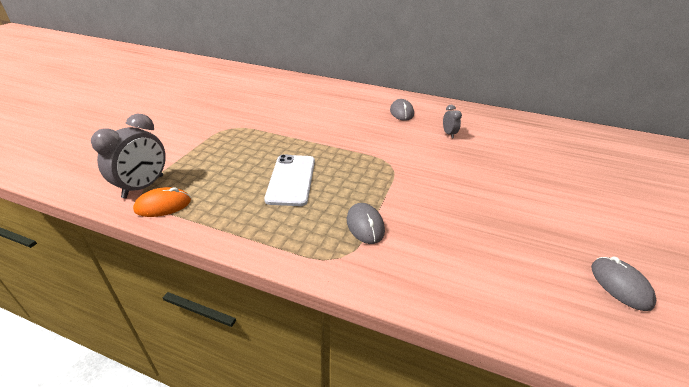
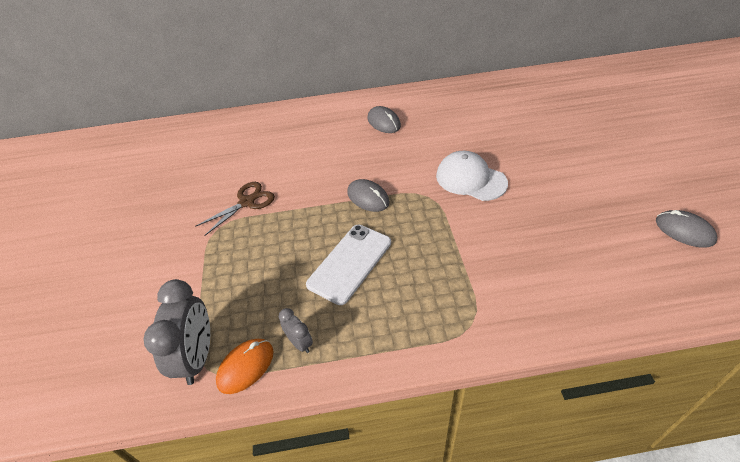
camera: 25 degrees left, 10 degrees up
white phone [264,155,315,206] -> white phone turned 60 degrees clockwise [306,225,391,305]
grey mouse [347,203,385,244] -> grey mouse moved to [347,179,390,212]
grey clock [443,105,462,138] -> grey clock moved to [279,308,313,353]
none -> brown scissors [195,182,275,236]
none -> white cap [436,151,508,201]

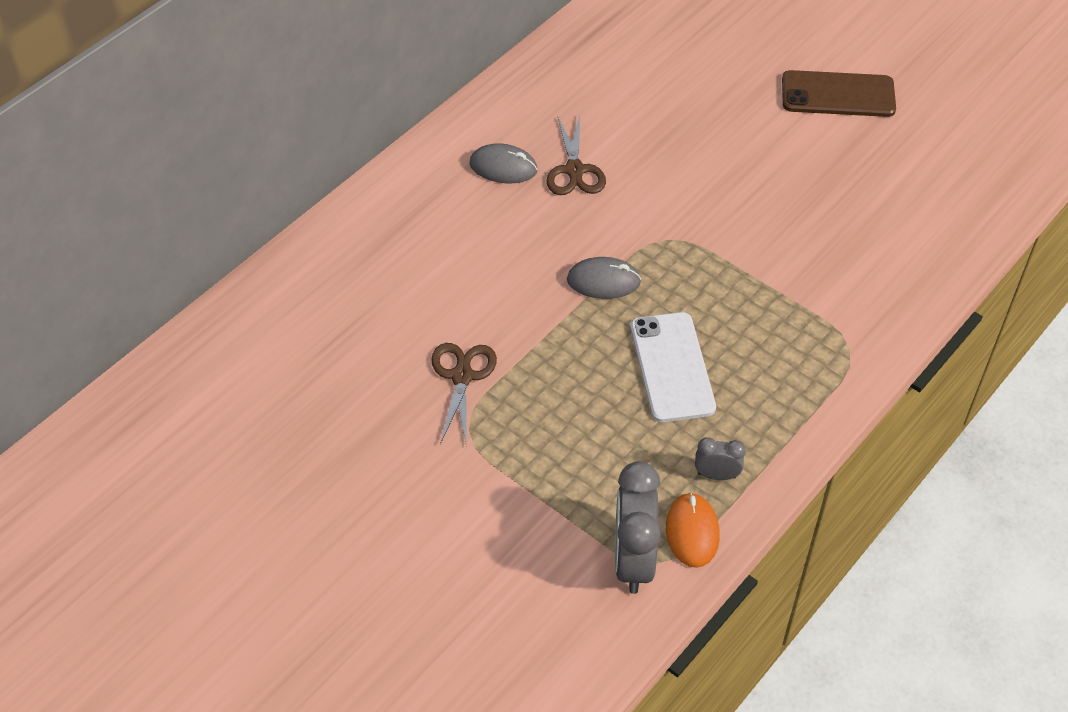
camera: 45 degrees left, 5 degrees up
grey clock [143,279,210,385] -> grey clock turned 135 degrees counterclockwise [615,461,661,594]
white cap [436,151,508,201] -> none
grey mouse [656,210,717,247] -> none
none -> brown scissors [546,115,606,195]
none -> brown phone [782,70,896,117]

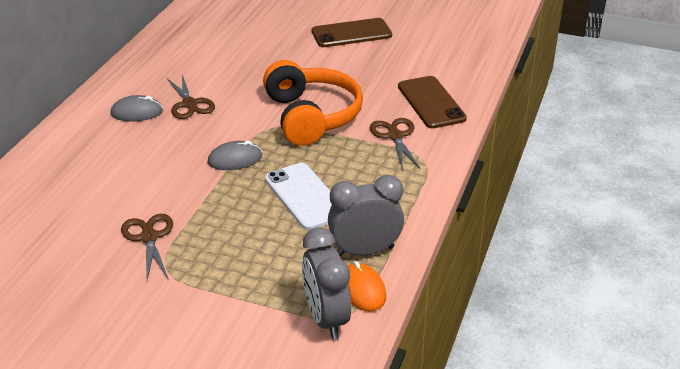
camera: 20 degrees left, 15 degrees down
grey clock [695,437,746,480] -> grey clock [328,175,404,257], size x1.99
none -> orange headphones [263,60,363,146]
none -> brown scissors [370,118,420,168]
none -> brown phone [398,76,467,128]

